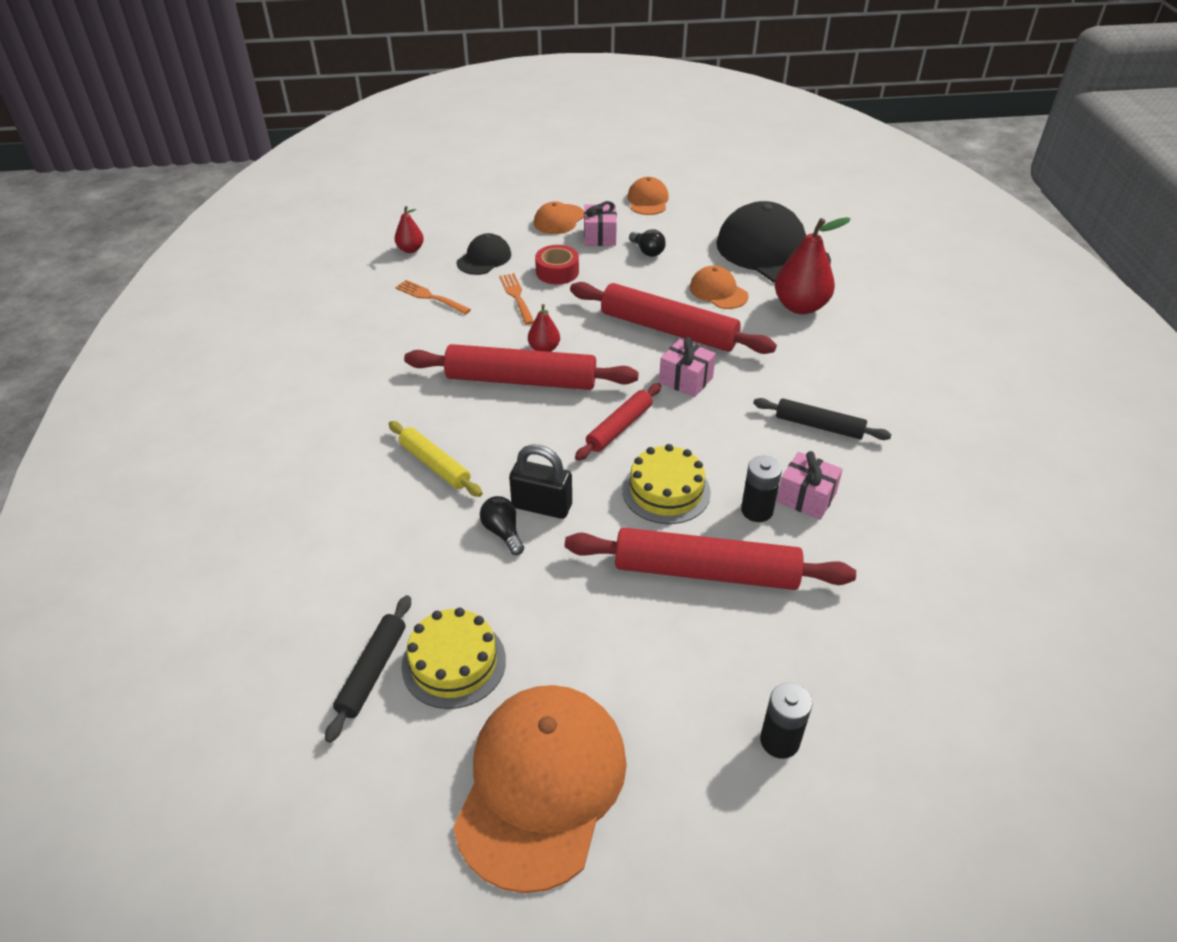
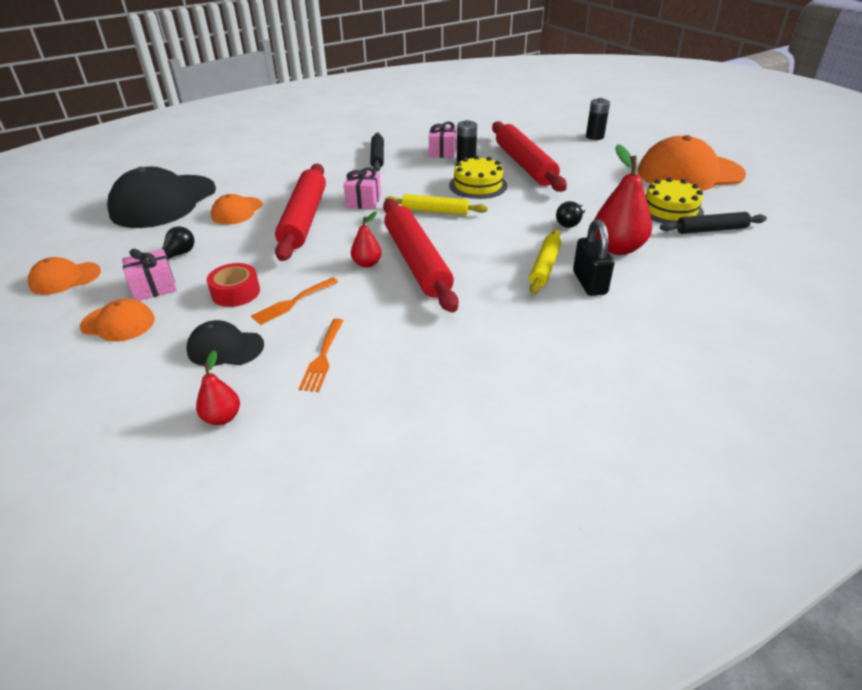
camera: 115 degrees left, 5 degrees down
black padlock [509,444,572,519] -> black padlock moved to [573,219,614,296]
red rolling pin [575,383,661,460] -> yellow rolling pin [385,194,488,215]
red pear [775,217,851,314] -> red pear moved to [594,144,652,255]

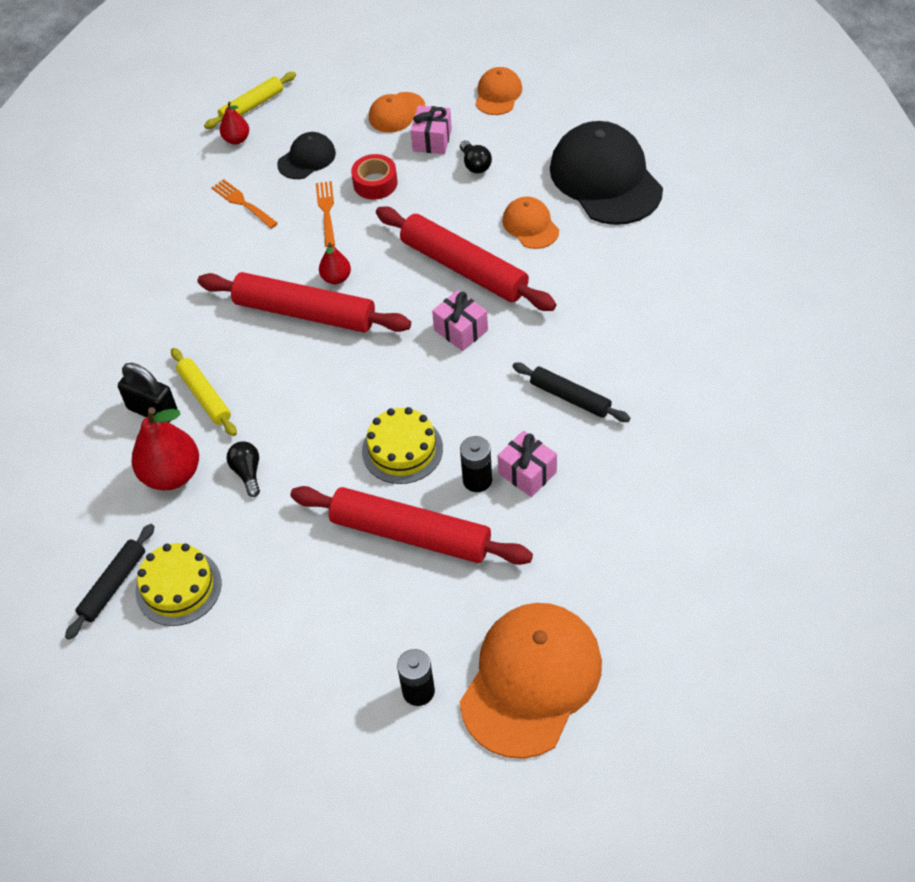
camera: 130 degrees right, 15 degrees up
yellow rolling pin [385,194,488,215] -> yellow rolling pin moved to [204,72,296,129]
orange cap [638,135,746,191] -> orange cap moved to [460,603,602,759]

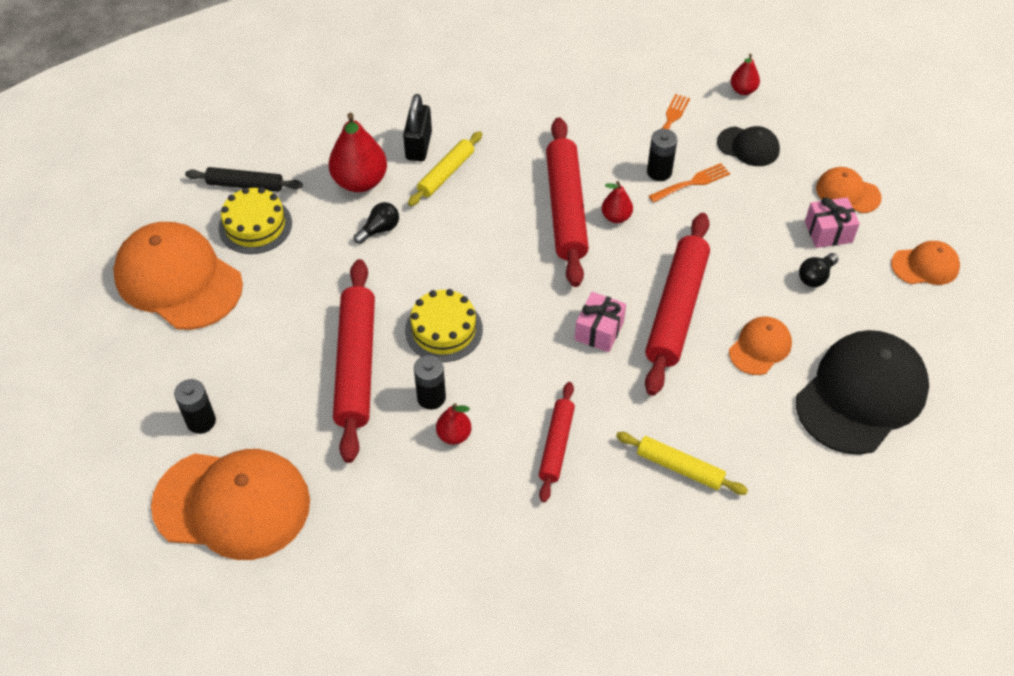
camera: 65 degrees right, 0 degrees up
yellow rolling pin [204,72,296,129] -> yellow rolling pin moved to [616,432,748,495]
red tape [351,154,398,200] -> none
pink gift [498,431,557,497] -> red pear [436,403,472,444]
black rolling pin [512,362,631,422] -> red rolling pin [539,382,575,502]
none -> orange cap [113,222,243,330]
none -> black battery [647,129,678,181]

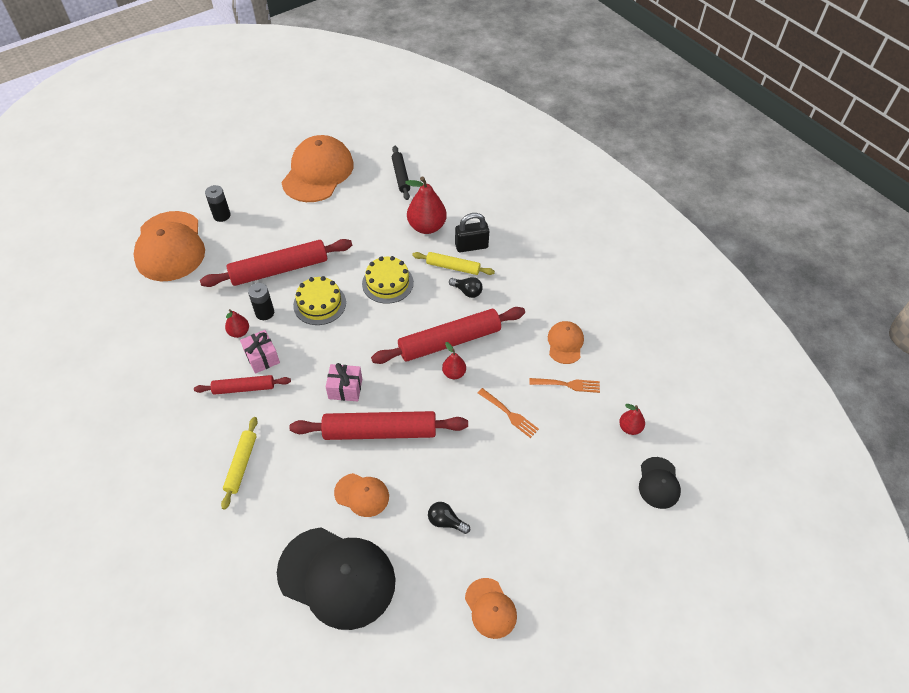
camera: 70 degrees right, 0 degrees up
yellow cake [218,187,292,254] -> yellow cake moved to [362,256,414,304]
black light bulb [354,202,399,244] -> black light bulb moved to [449,277,483,298]
black battery [647,129,678,181] -> none
black cap [717,126,780,166] -> black cap moved to [639,457,681,509]
pink gift [805,197,860,248] -> pink gift moved to [240,330,280,374]
orange cap [816,167,882,213] -> orange cap moved to [548,321,584,364]

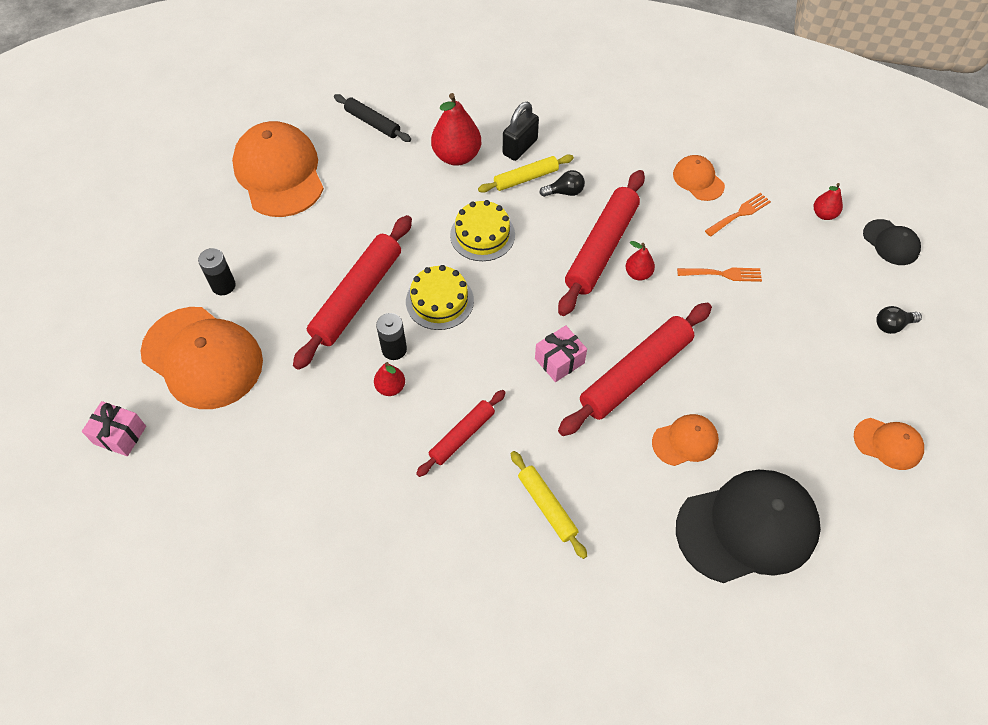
camera: 40 degrees left, 5 degrees up
pink gift [240,330,280,374] -> pink gift moved to [82,401,146,456]
black light bulb [428,502,470,534] -> black light bulb moved to [876,306,922,334]

